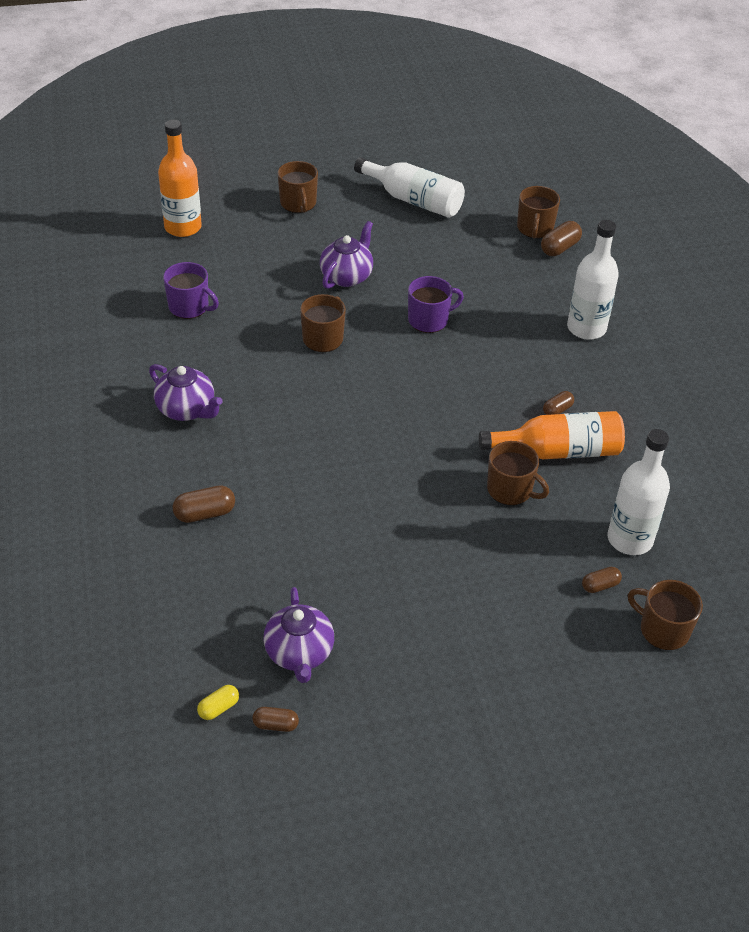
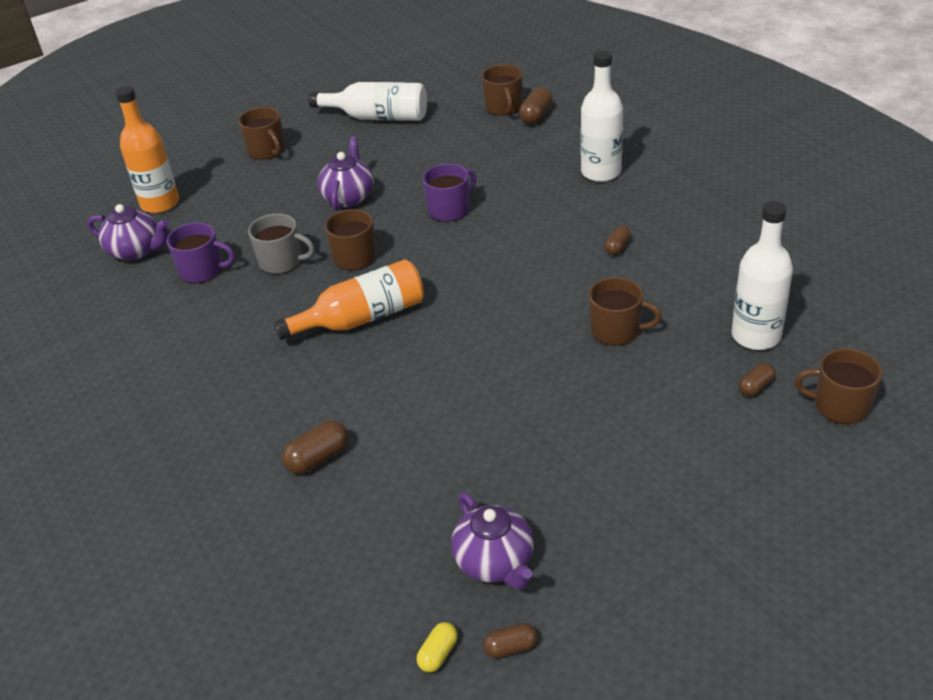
camera: 15 degrees left, 5 degrees down
purple teapot [149,364,223,421] -> purple teapot moved to [88,204,169,261]
orange bottle [479,411,625,459] -> orange bottle moved to [273,259,424,340]
none -> grey mug [248,213,315,274]

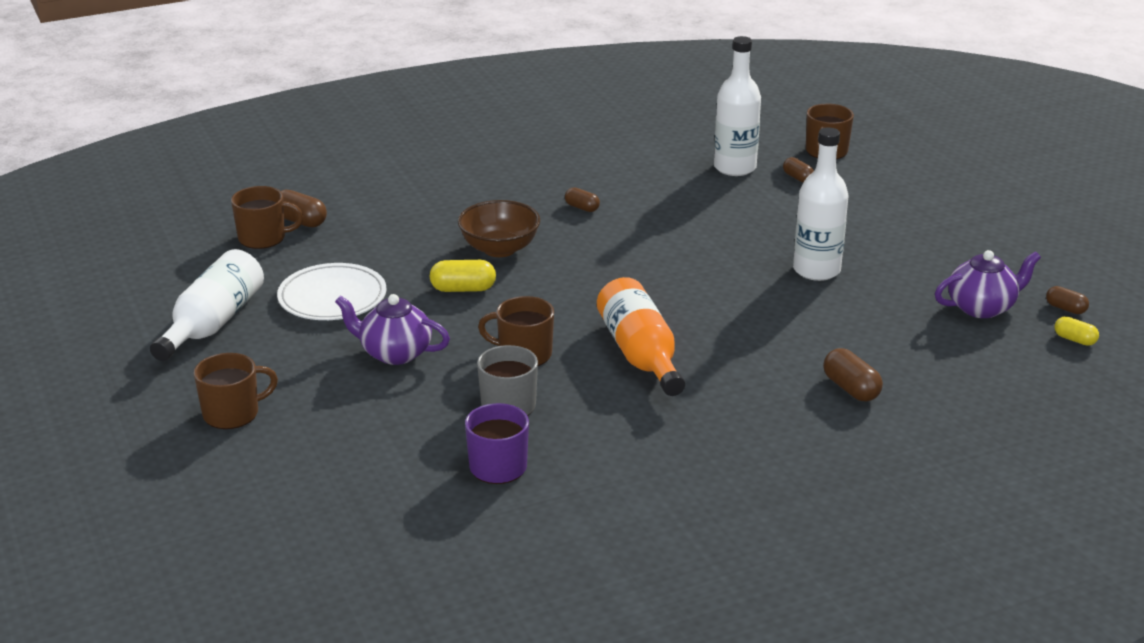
camera: 85 degrees left, 10 degrees down
purple teapot [88,204,169,261] -> none
orange bottle [115,86,179,213] -> none
purple mug [423,164,476,222] -> yellow capsule [430,260,496,292]
brown capsule [483,623,538,658] -> brown capsule turned 45 degrees counterclockwise [1046,286,1089,314]
white bottle [581,50,623,182] -> white bottle moved to [793,128,848,281]
brown mug [589,277,662,346] -> none
none -> white plate [277,263,387,320]
none -> brown bowl [458,200,540,257]

